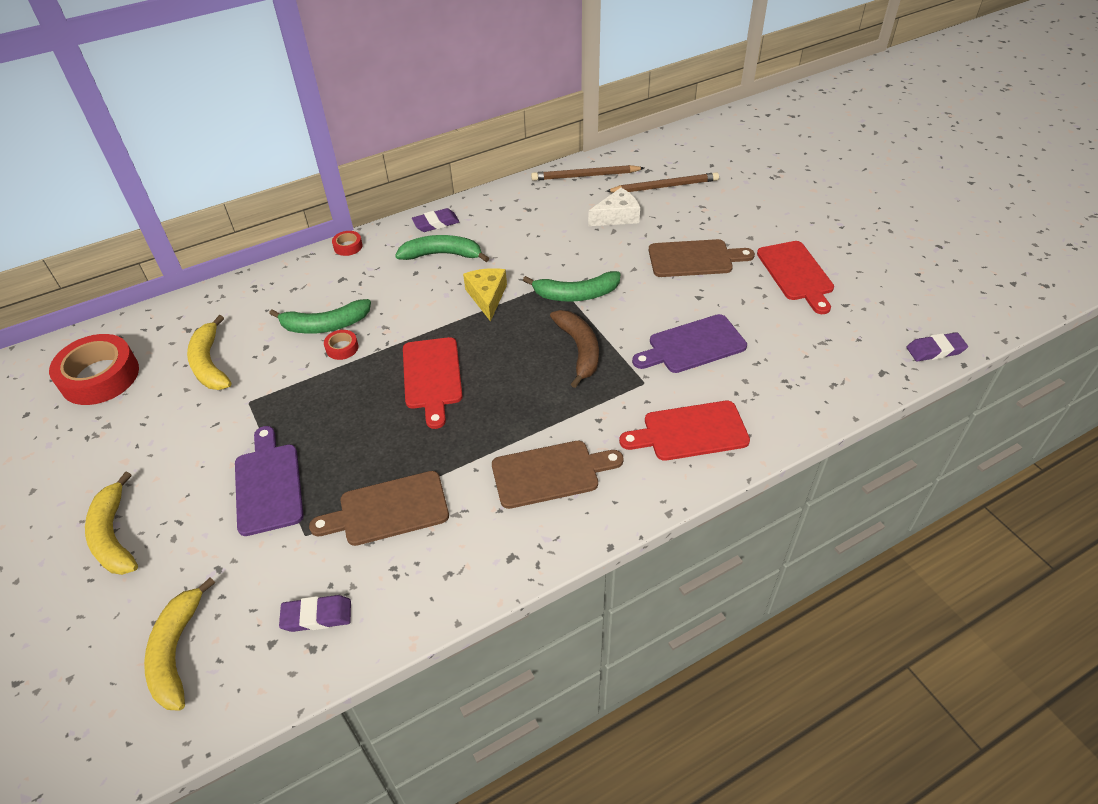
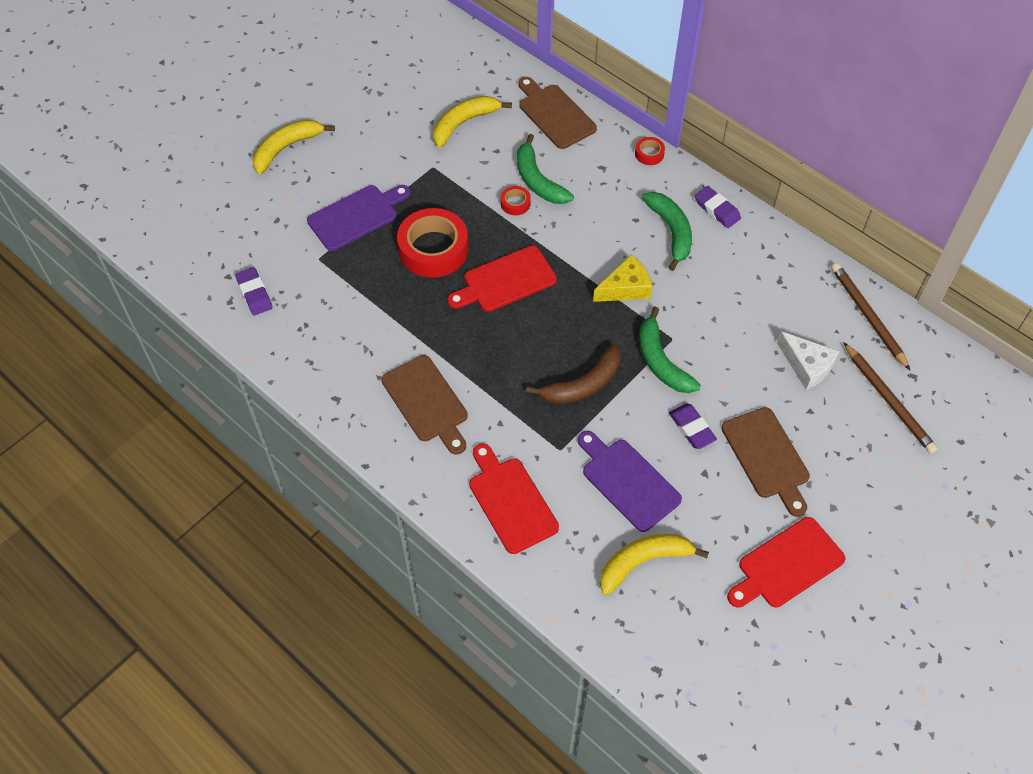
camera: 70 degrees right, 10 degrees up
red tape [49,334,139,405] -> red tape moved to [397,208,469,278]
yellow banana [144,577,215,711] -> yellow banana moved to [600,534,709,595]
brown cutting board [309,471,449,546] -> brown cutting board moved to [518,77,597,149]
purple eraser [906,332,968,361] -> purple eraser moved to [669,404,717,449]

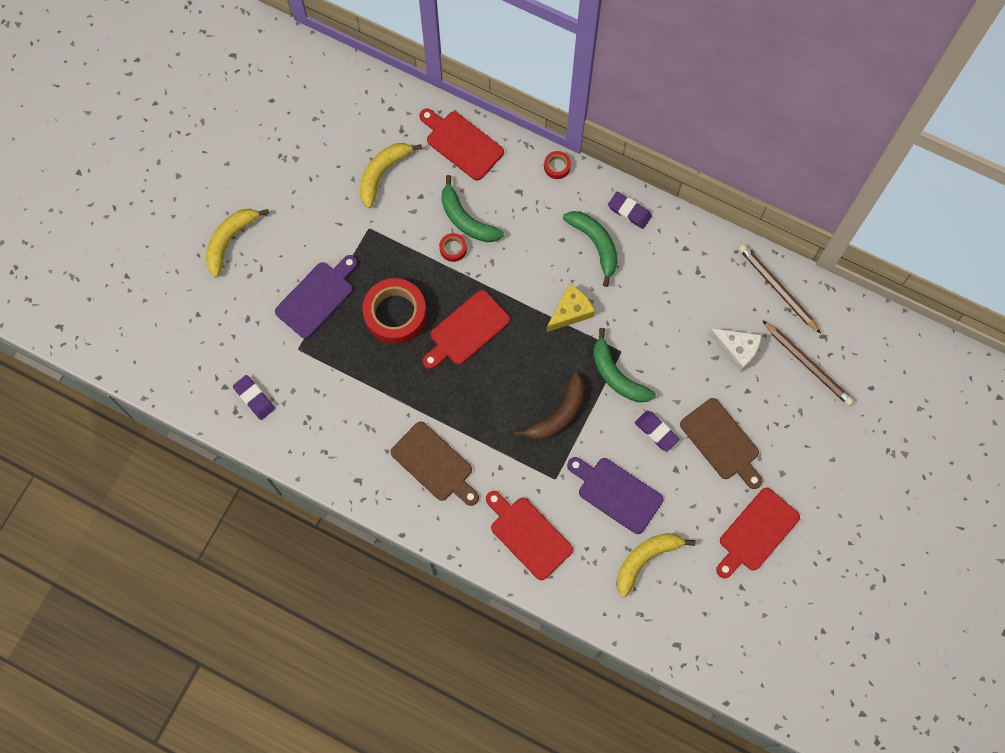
camera: 15 degrees left, 15 degrees up
brown cutting board [518,77,597,149] -> red cutting board [419,108,504,180]

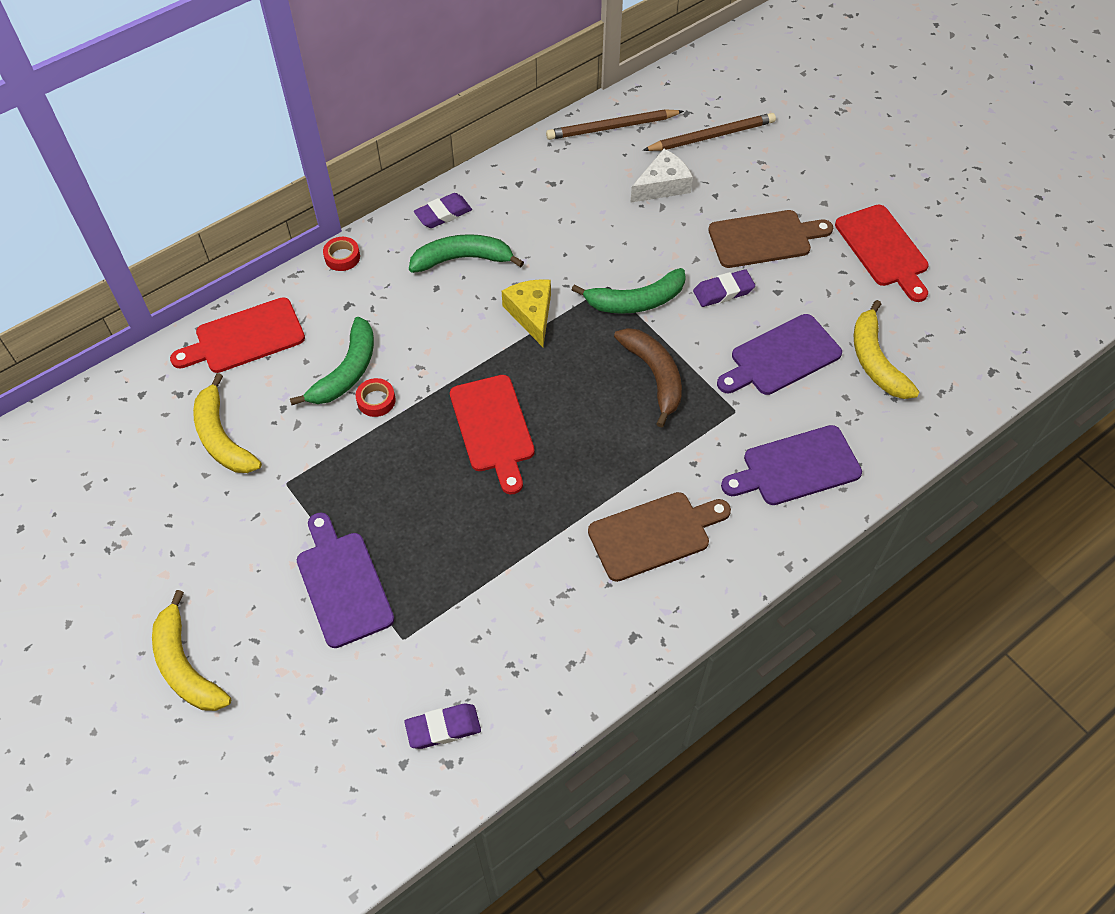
camera: 65 degrees left, 15 degrees down
red tape [362,278,427,344] -> none
green banana [441,175,504,242] -> green banana turned 45 degrees counterclockwise [290,317,374,405]
red cutting board [486,491,573,580] -> purple cutting board [721,425,862,505]

